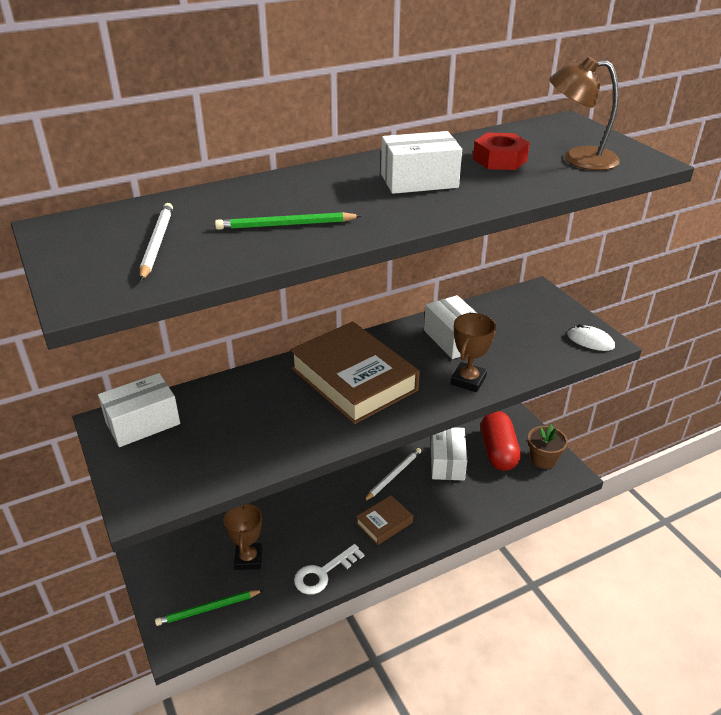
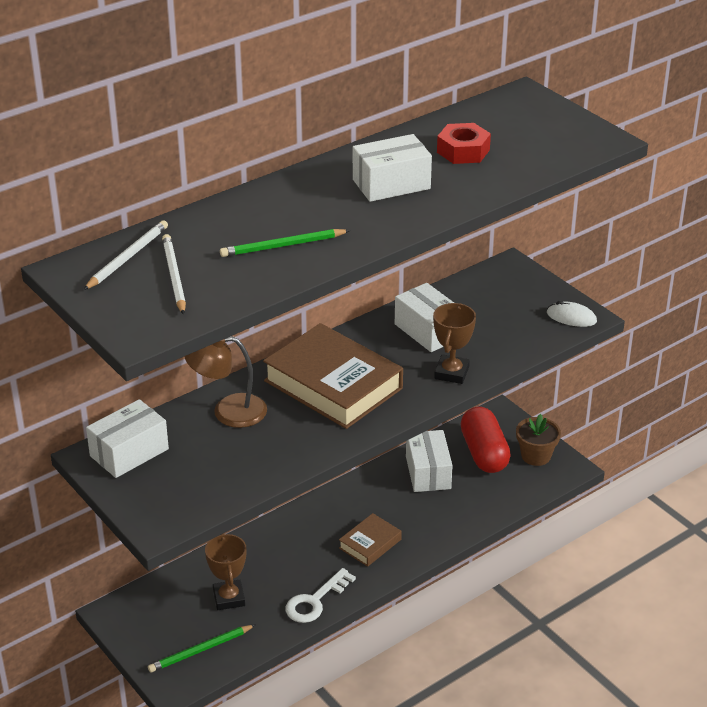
camera: 10 degrees left, 0 degrees up
white pencil [363,448,421,502] -> white pencil moved to [84,220,168,290]
brown lamp [549,57,620,170] -> brown lamp moved to [184,336,267,428]

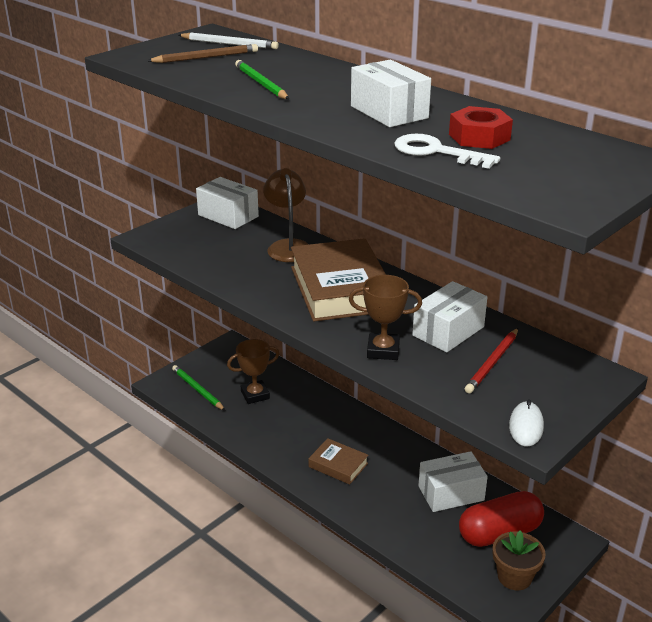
camera: 80 degrees right, 5 degrees down
white pencil [162,234,186,315] -> brown pencil [147,44,258,63]
brown book [263,323,403,429] -> brown book turned 45 degrees counterclockwise [291,238,386,322]
white key [285,568,356,623] -> white key moved to [394,134,500,169]
none -> red pencil [465,328,518,393]

